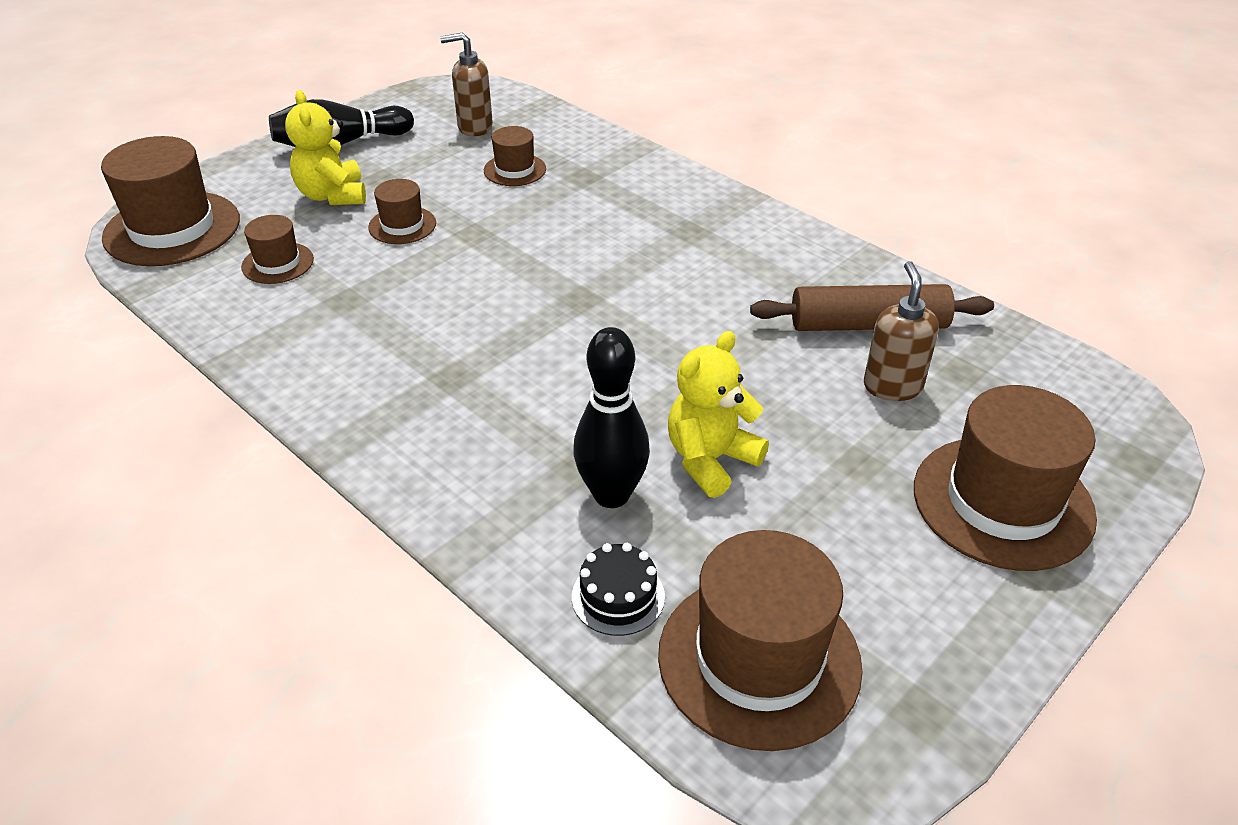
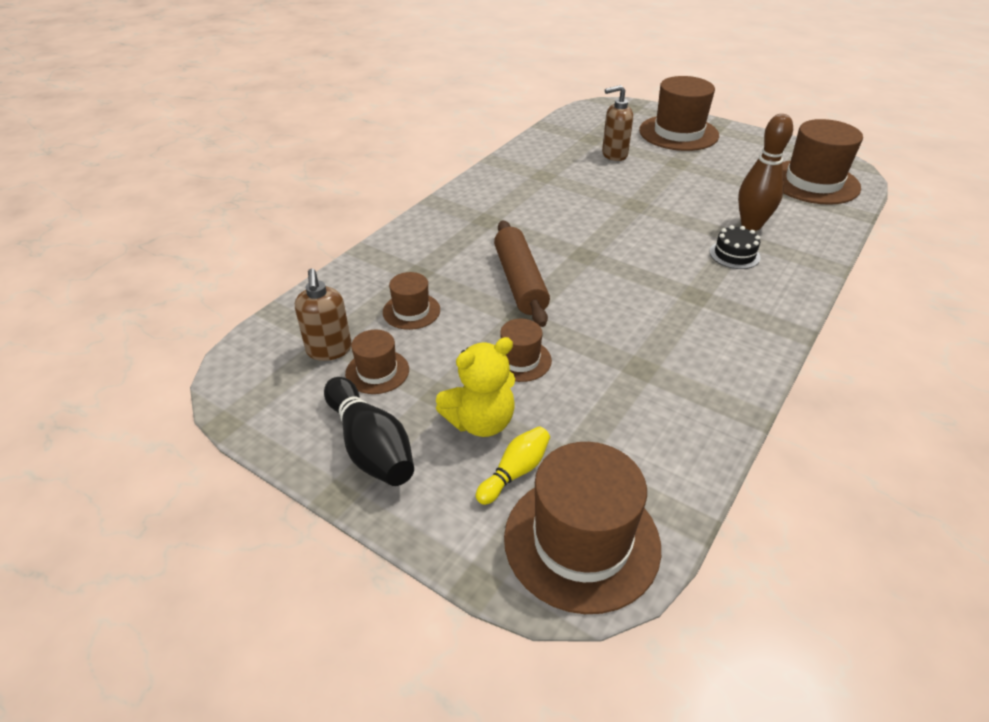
camera: 100 degrees left, 0 degrees up
brown hat [241,215,314,284] -> brown hat moved to [345,329,409,394]
black cake [572,543,665,636] -> black cake moved to [710,225,760,269]
black bowling pin [573,327,650,508] -> brown bowling pin [738,114,793,231]
yellow teddy bear [668,331,769,498] -> none
brown rolling pin [750,284,994,331] -> brown rolling pin moved to [494,220,550,327]
none -> yellow bowling pin [476,427,550,505]

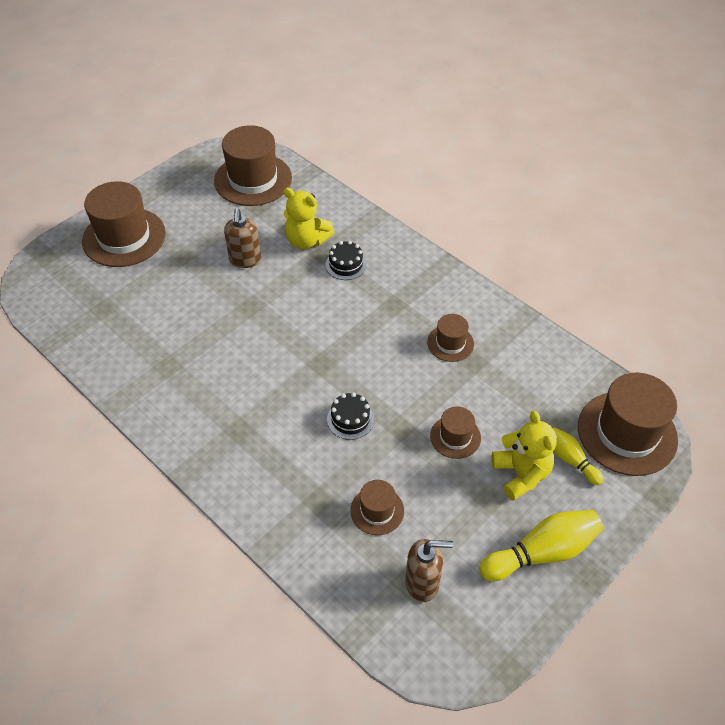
camera: 80 degrees left, 10 degrees up
black bowling pin [324,377,414,486] -> yellow bowling pin [479,510,603,581]
brown hat [345,329,409,394] -> brown hat moved to [427,314,474,362]
brown rolling pin [494,220,550,327] -> black cake [327,392,374,440]
brown soap dispenser [602,85,633,161] -> brown soap dispenser moved to [224,208,261,268]
brown bowling pin [738,114,793,231] -> yellow teddy bear [283,188,335,249]

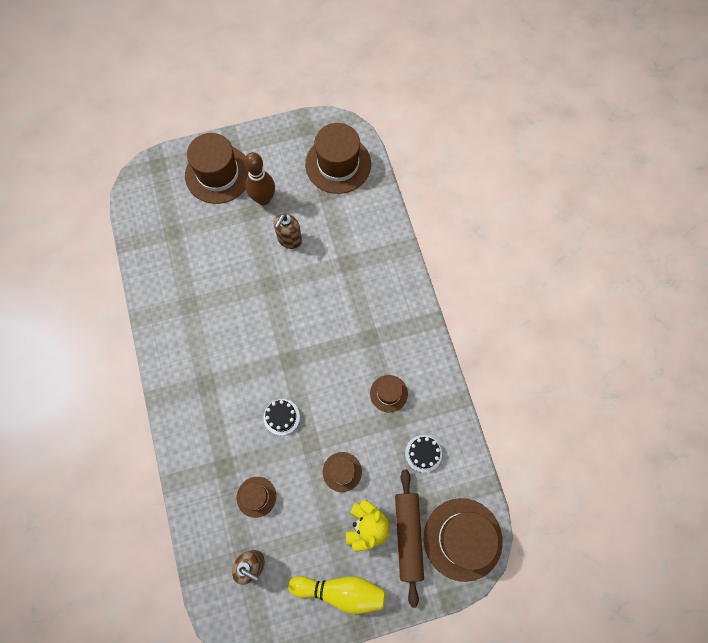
camera: 30 degrees right, 20 degrees up
yellow teddy bear [283,188,335,249] -> none
black cake [326,241,367,280] -> black cake moved to [405,435,442,473]
yellow bowling pin [553,427,604,485] -> brown rolling pin [395,470,424,608]
none -> brown bowling pin [244,152,275,205]

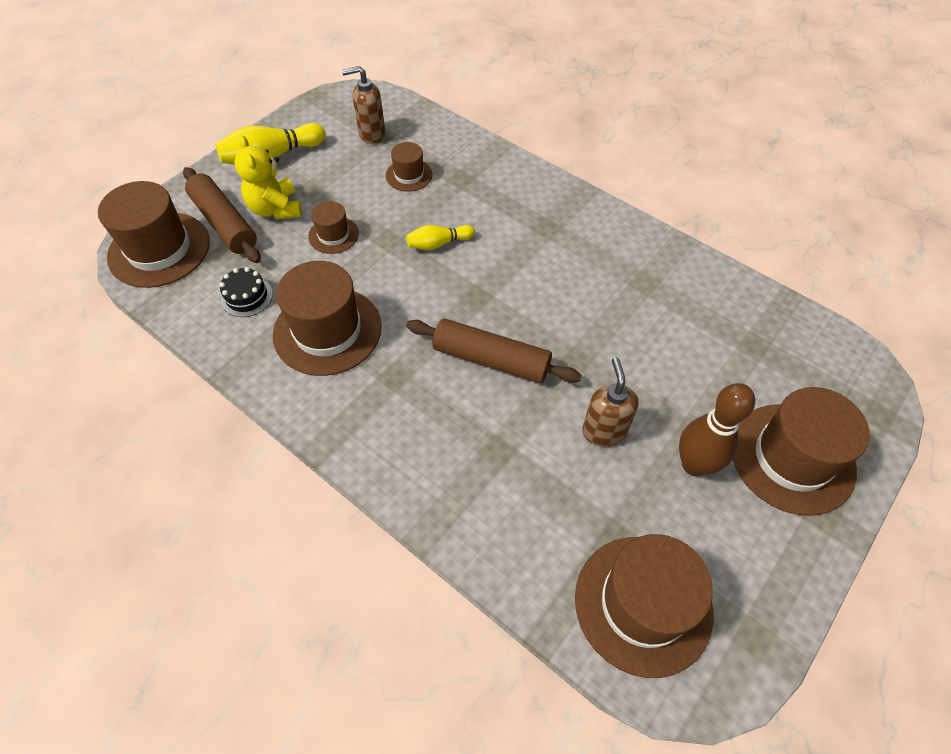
camera: 145 degrees right, 15 degrees down
black cake [264,399,300,435] -> yellow bowling pin [406,225,475,250]
brown hat [370,375,408,413] -> brown hat [273,261,382,376], size x1.95
none -> brown rolling pin [406,318,582,383]

